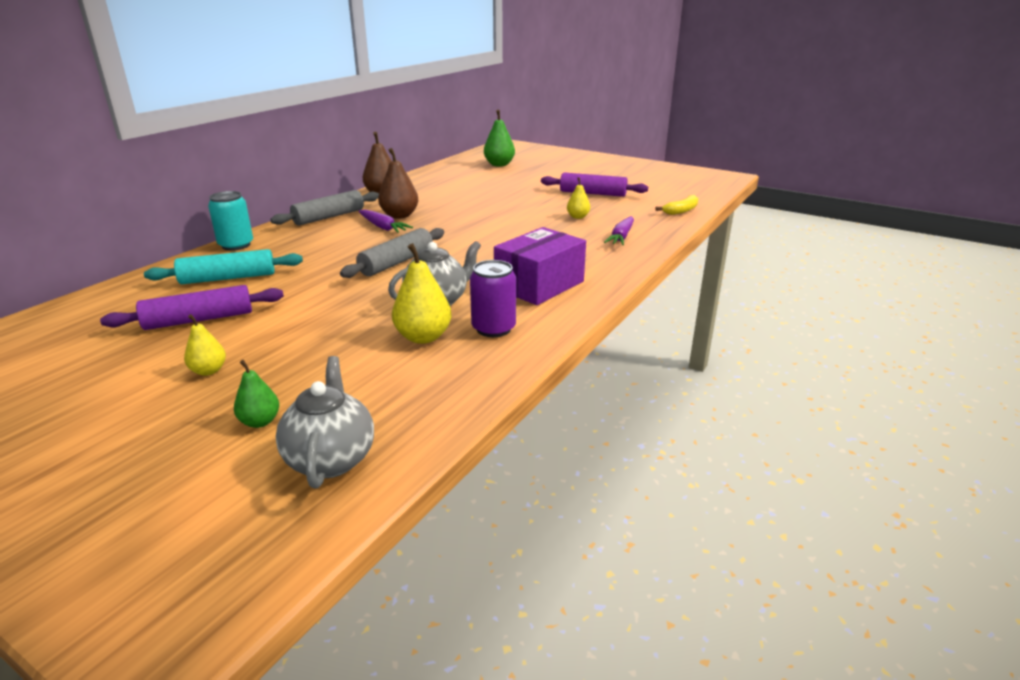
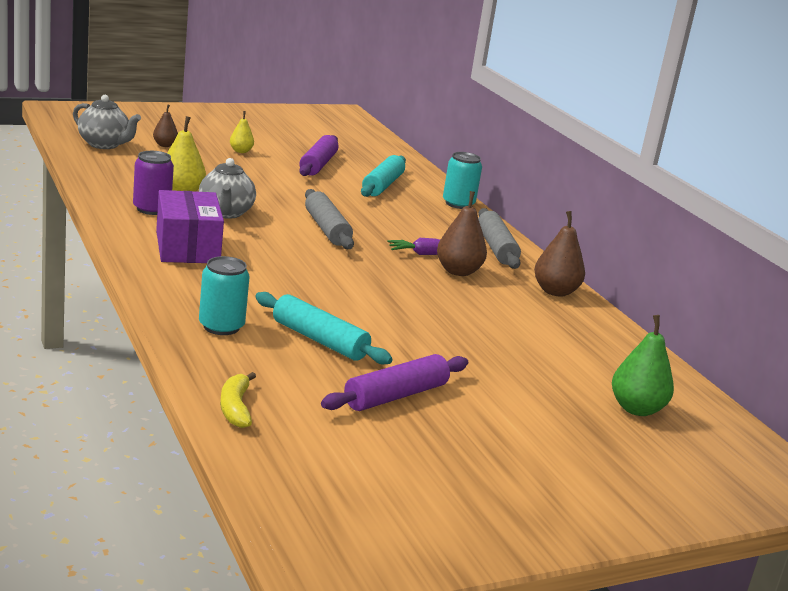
camera: 120 degrees right, 5 degrees down
green pear [234,360,279,428] -> brown pear [153,104,178,147]
yellow pear [567,177,590,219] -> turquoise rolling pin [255,292,392,364]
purple carrot [604,216,634,245] -> turquoise can [199,256,250,335]

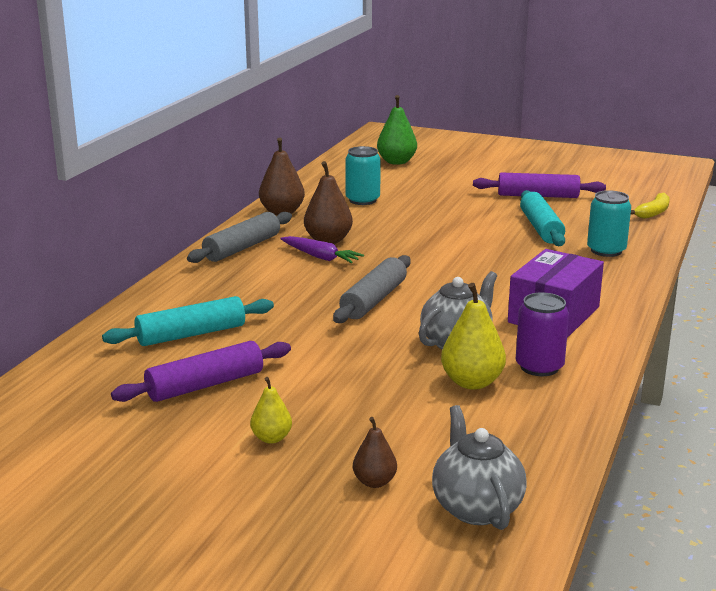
camera: 130 degrees left, 0 degrees up
turquoise can [443,152,482,209] -> turquoise can moved to [345,146,381,205]

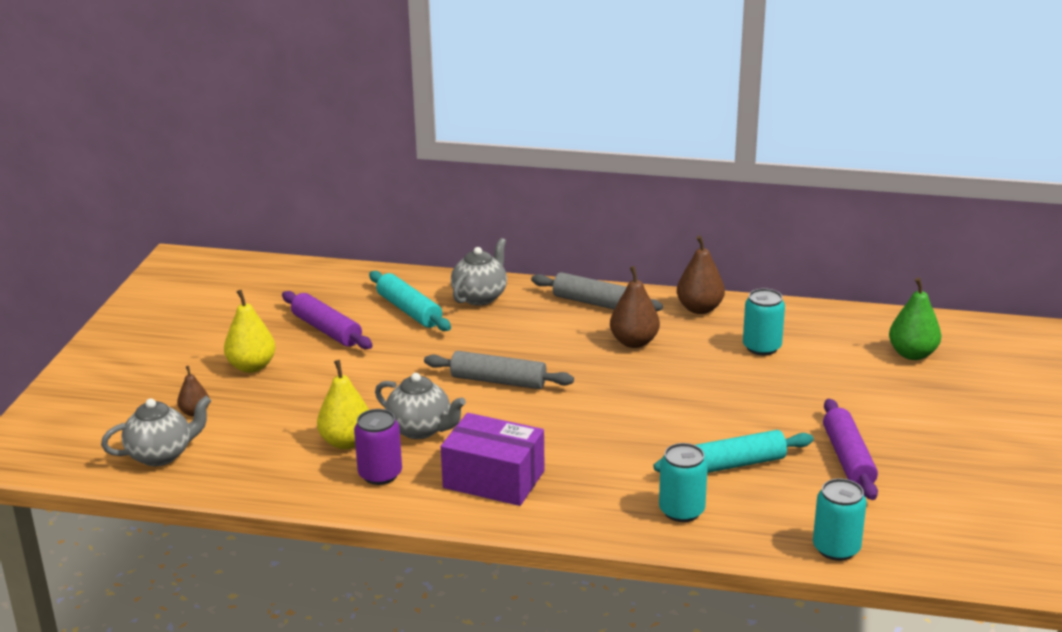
camera: 80 degrees right, 5 degrees up
yellow pear [250,377,292,444] -> yellow pear [224,290,276,373], size x1.69
purple carrot [280,236,364,263] -> none
yellow banana [631,193,670,219] -> turquoise can [813,478,867,561]
none -> grey teapot [451,238,507,306]

